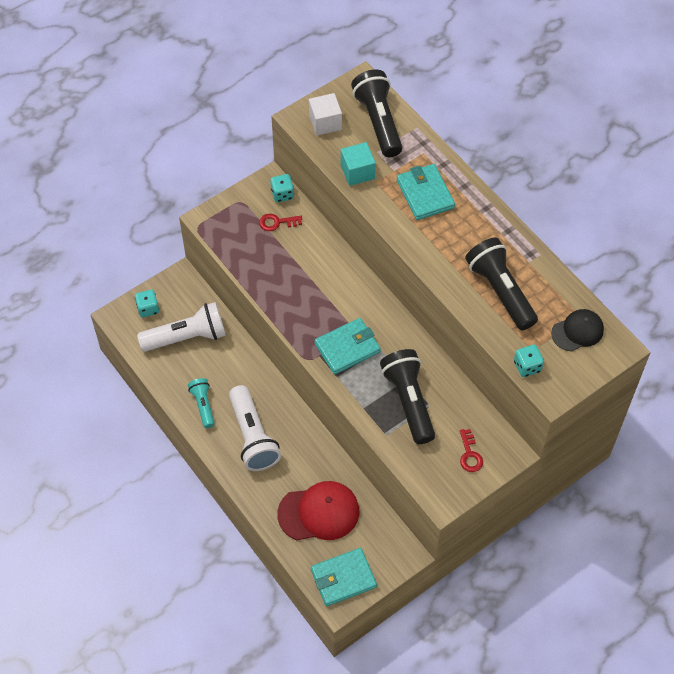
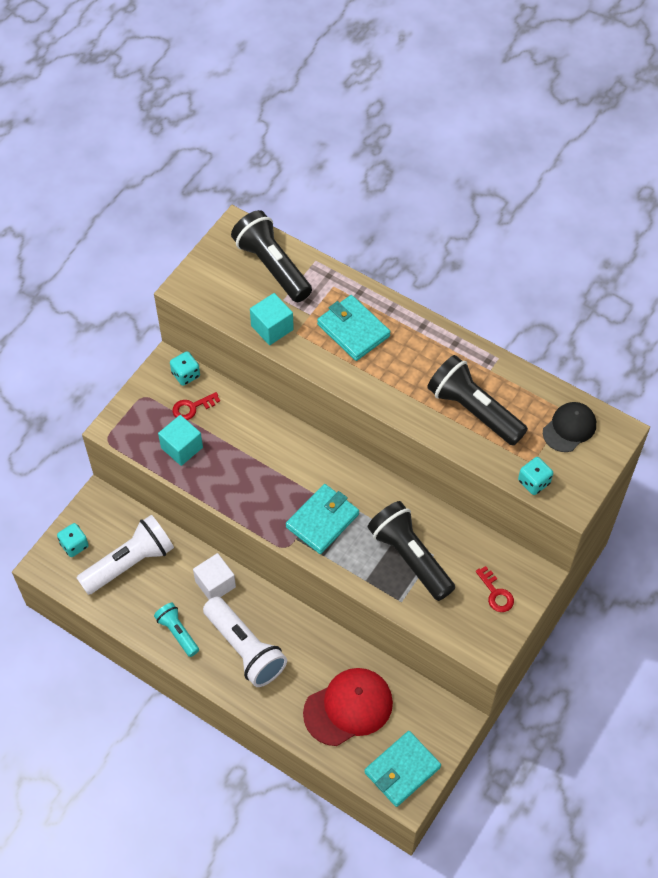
camera: 20 degrees left, 0 degrees up
white cube [309,93,342,135] -> white cube moved to [193,553,236,600]
none -> turquoise cube [158,415,203,466]

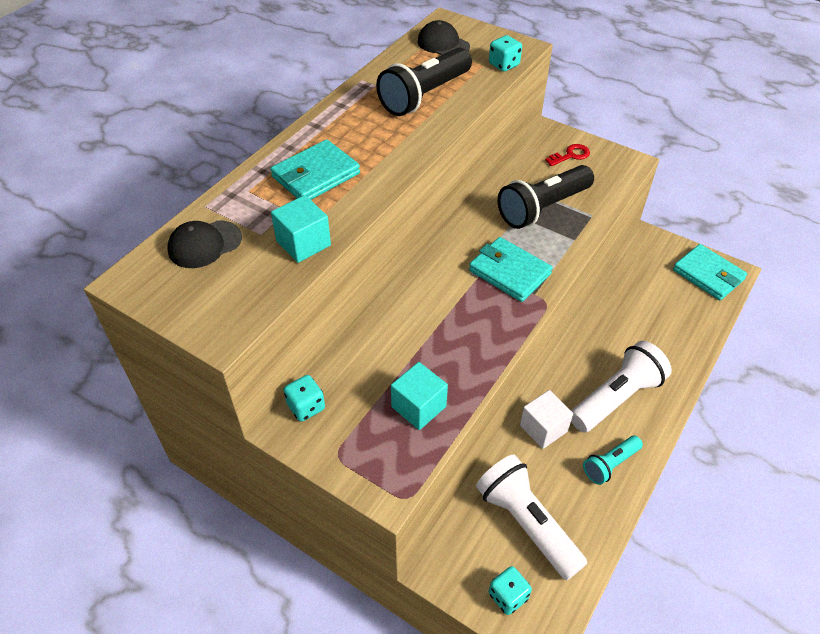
camera: 90 degrees left, 10 degrees down
red key [173,392,220,420] -> none
black flashlight [231,210,312,302] -> black cap [167,220,242,268]
red cap [303,668,393,746] -> none

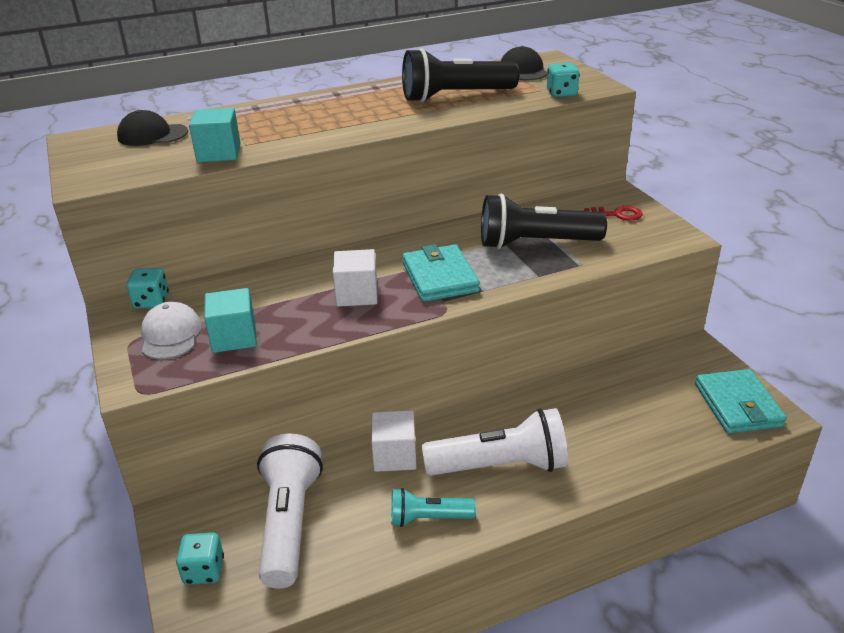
camera: 35 degrees right, 15 degrees down
turquoise wallet [270,139,360,200] -> none
none -> white cap [141,302,202,360]
none -> white cube [333,249,377,307]

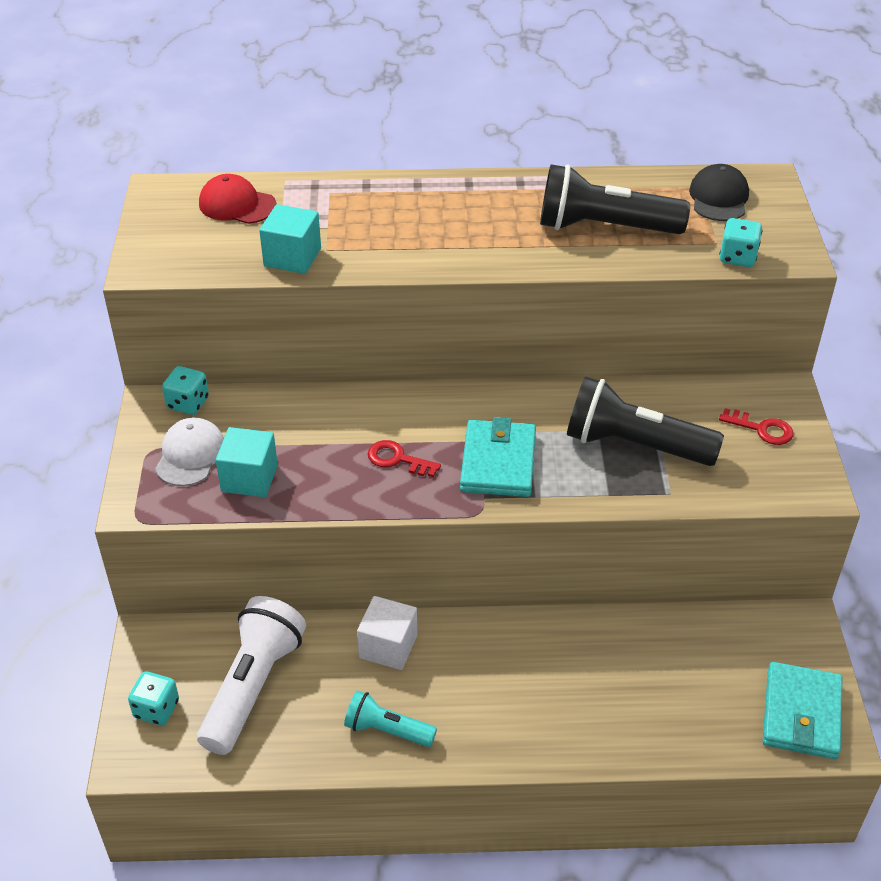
camera: 20 degrees right, 10 degrees up
black cap [117,110,188,146] -> red cap [199,174,277,224]
white cube [333,249,377,307] -> red key [368,440,441,477]
white flashlight [422,408,568,476] -> none

